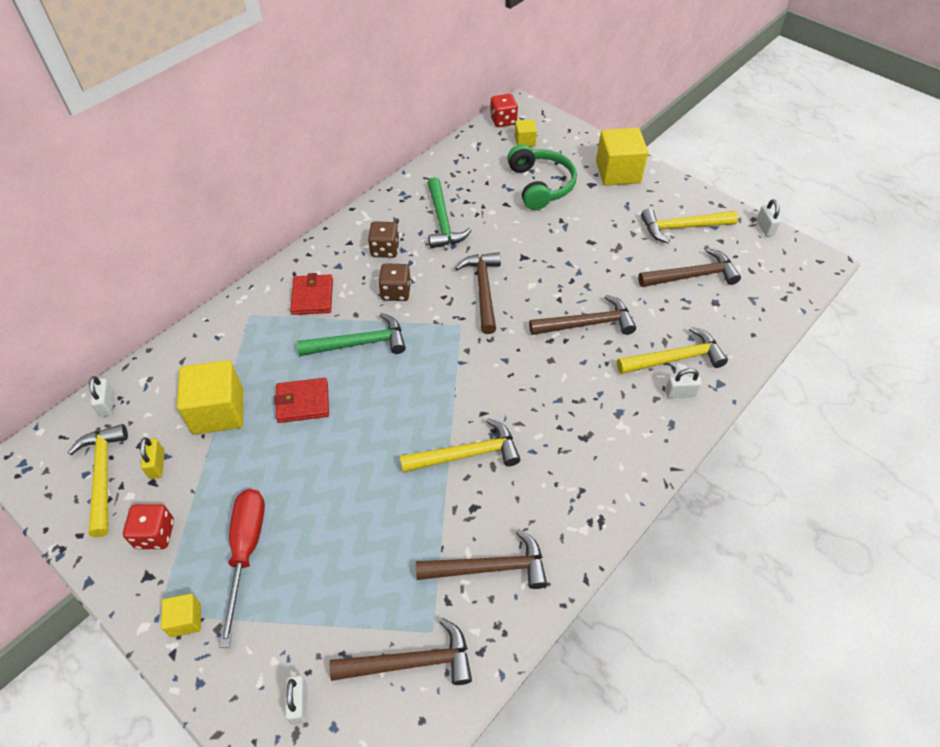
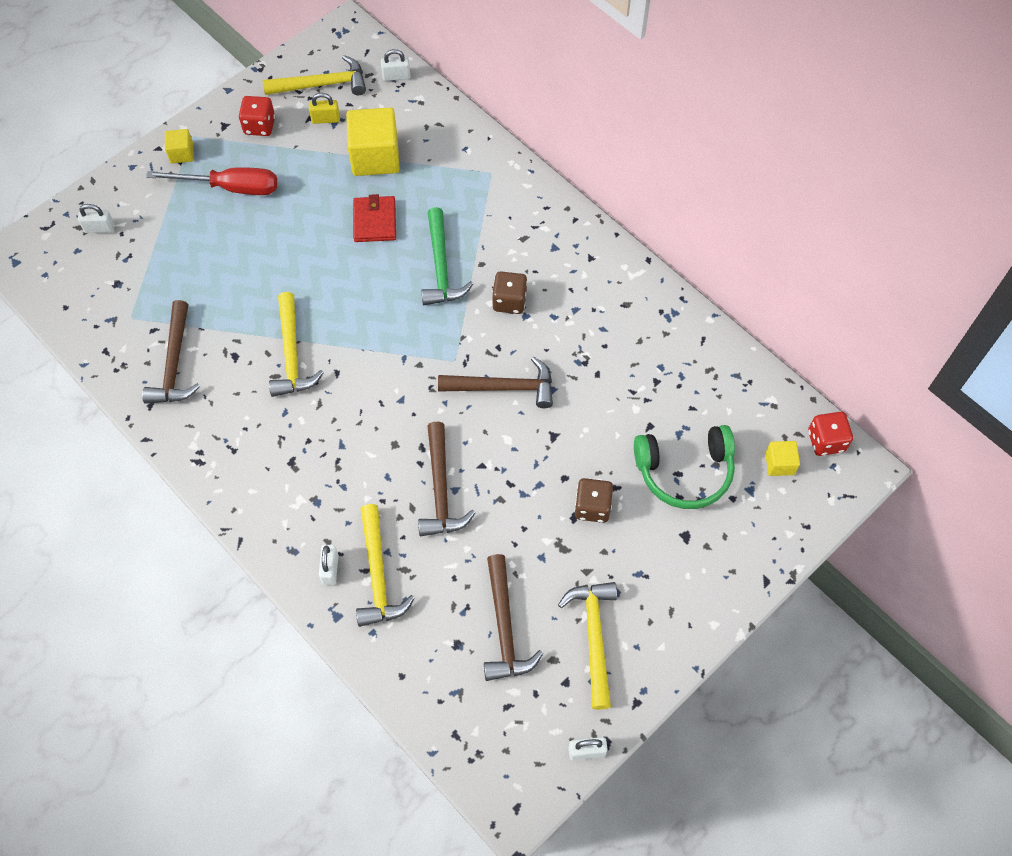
camera: 95 degrees right, 10 degrees up
red wallet [290,273,333,315] -> none
brown hammer [329,618,472,685] -> none
brown dice [368,221,399,258] -> brown dice moved to [574,478,613,523]
green hammer [428,177,472,248] -> none
yellow cube [596,128,648,186] -> none

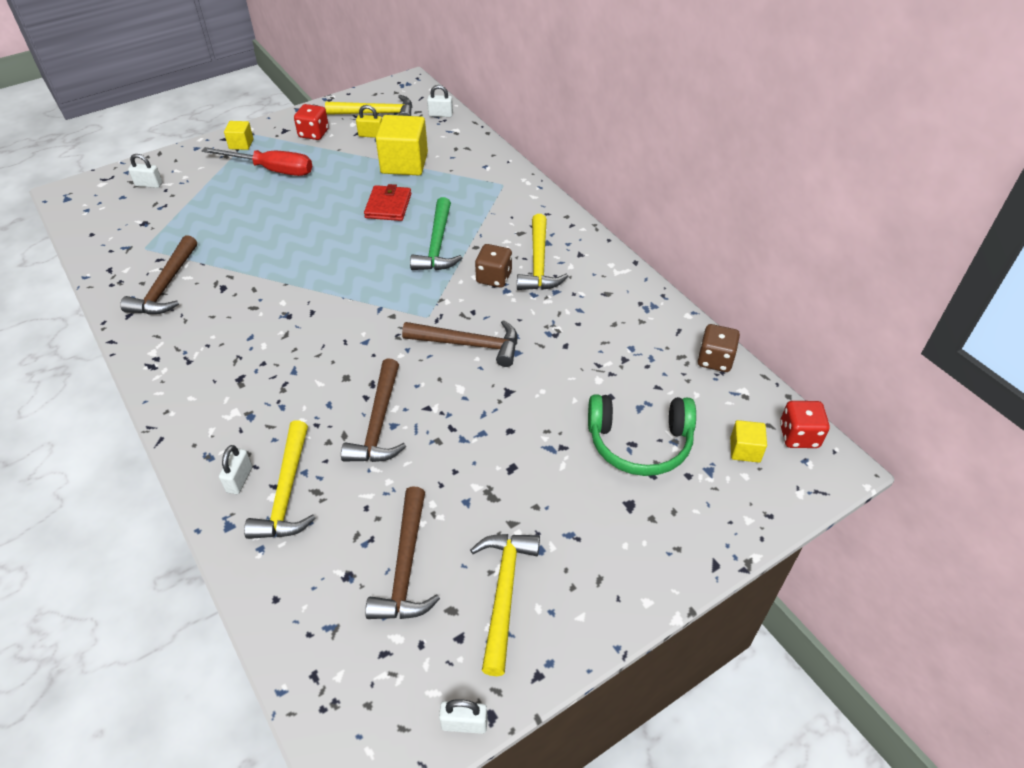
camera: 10 degrees right, 15 degrees down
yellow hammer [269,292,324,397] -> yellow hammer moved to [517,214,569,290]
brown dice [574,478,613,523] -> brown dice moved to [698,324,740,372]

